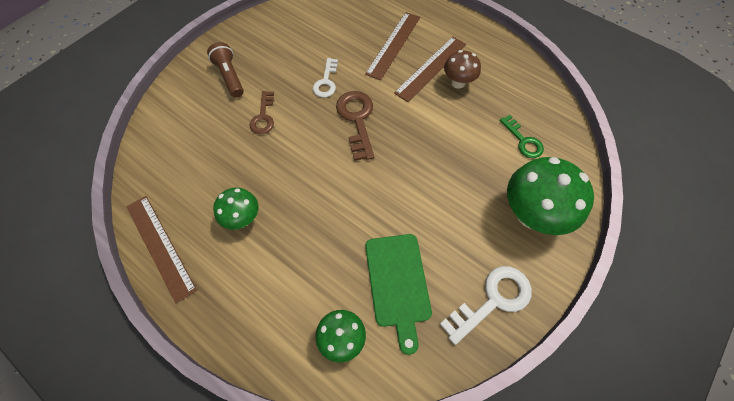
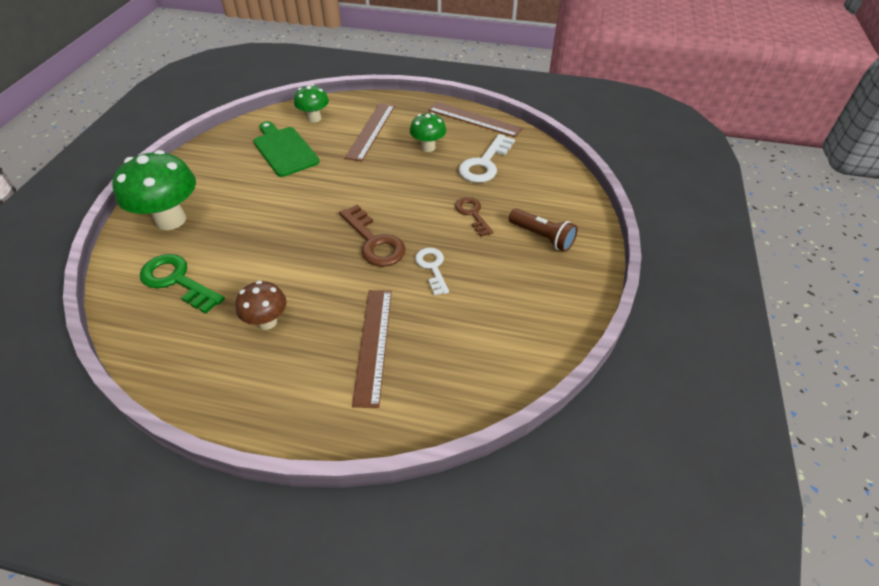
camera: 155 degrees right, 15 degrees down
brown ruler [394,36,466,102] -> brown ruler moved to [345,103,395,162]
white key [440,266,532,345] -> white key moved to [459,134,515,183]
green key [500,115,544,158] -> green key [140,254,225,314], size x1.56

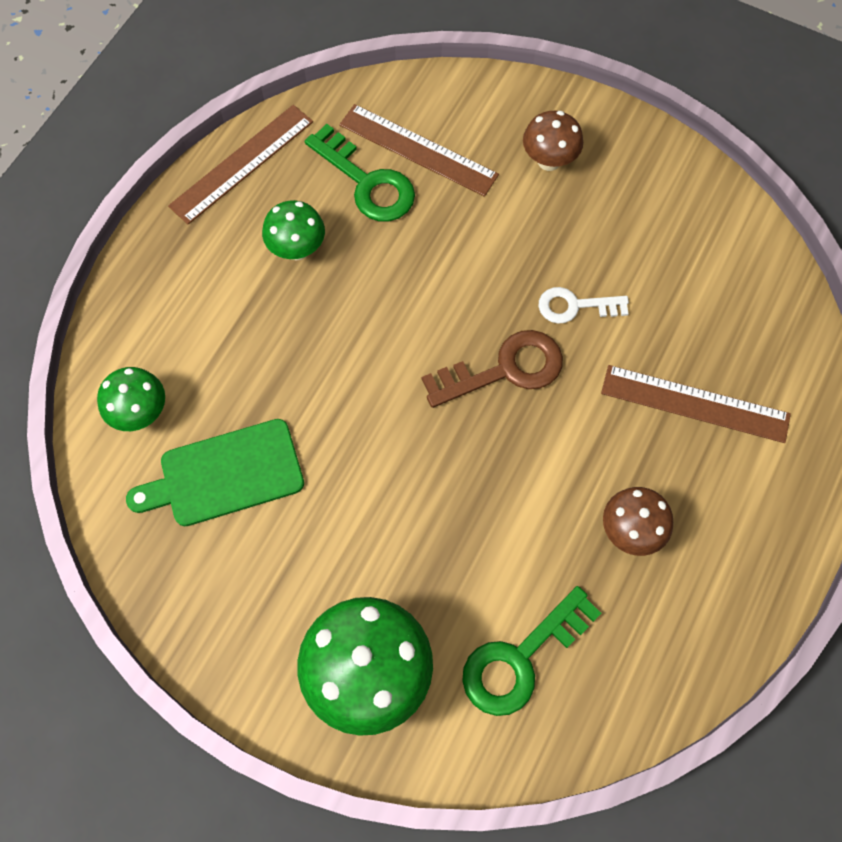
camera: 75 degrees left, 20 degrees up
brown ruler [345,103,395,162] -> brown ruler moved to [339,104,499,197]
brown key [455,197,493,237] -> none
white key [459,134,515,183] -> green key [305,124,415,222]
brown flashlight [509,208,578,252] -> brown mushroom [523,111,583,171]

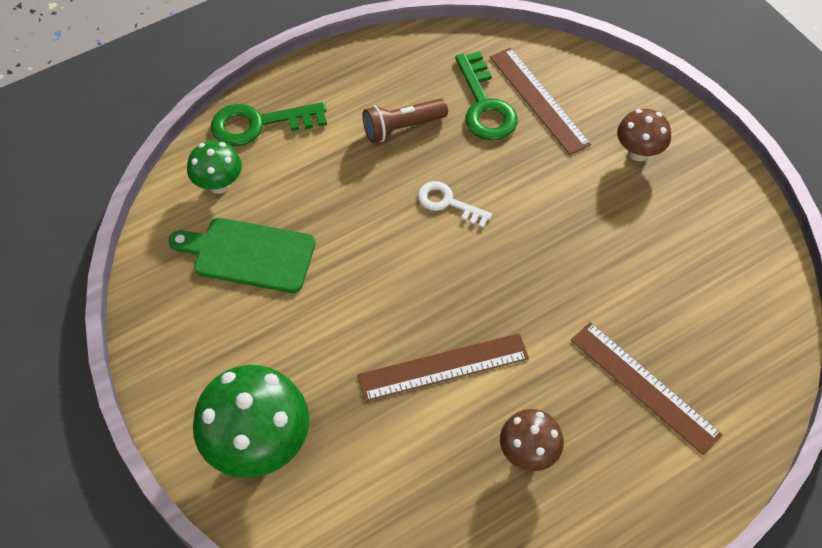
camera: 30 degrees right, 10 degrees down
brown ruler [168,105,313,224] -> brown ruler moved to [357,333,529,401]
green mushroom [262,200,325,260] -> brown flashlight [363,99,448,143]
brown key [422,330,563,408] -> none
green key [462,586,601,716] -> green key moved to [211,102,327,146]
white key [538,287,629,324] -> white key moved to [418,181,492,228]

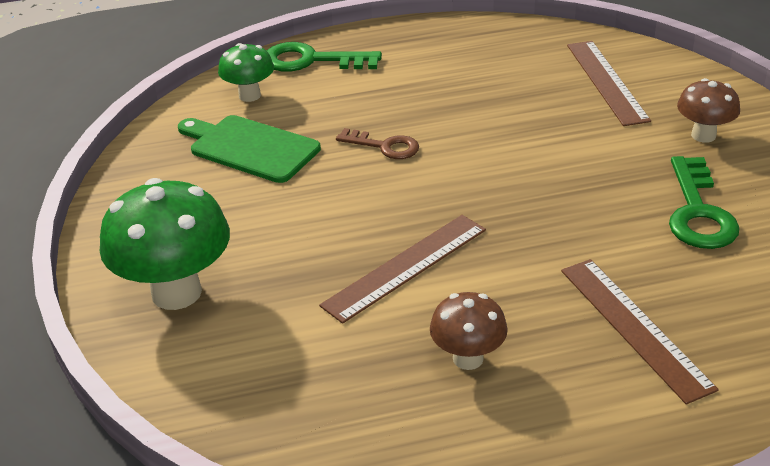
camera: 20 degrees right, 20 degrees down
brown ruler [357,333,529,401] -> brown ruler turned 45 degrees counterclockwise [319,215,486,324]
brown flashlight [363,99,448,143] -> none
white key [418,181,492,228] -> none
green key [455,51,518,140] -> green key moved to [669,156,740,249]
none -> brown key [336,128,419,159]

